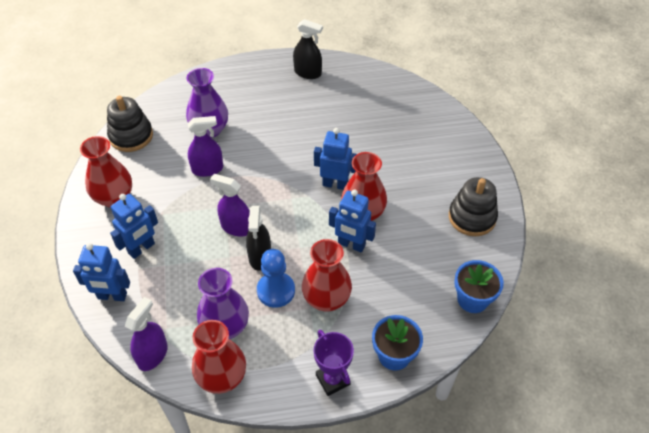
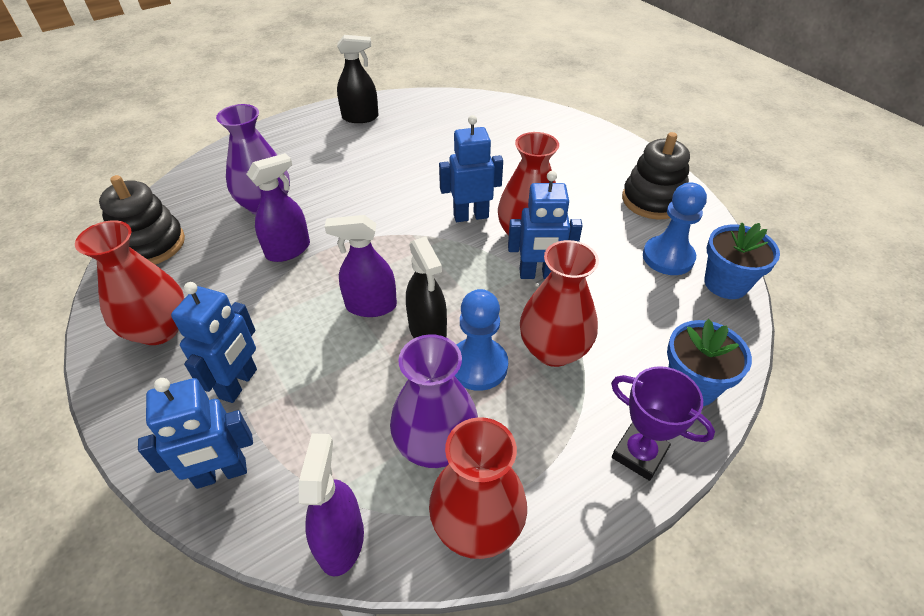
camera: 25 degrees left, 5 degrees down
none -> blue pawn [643,182,707,275]

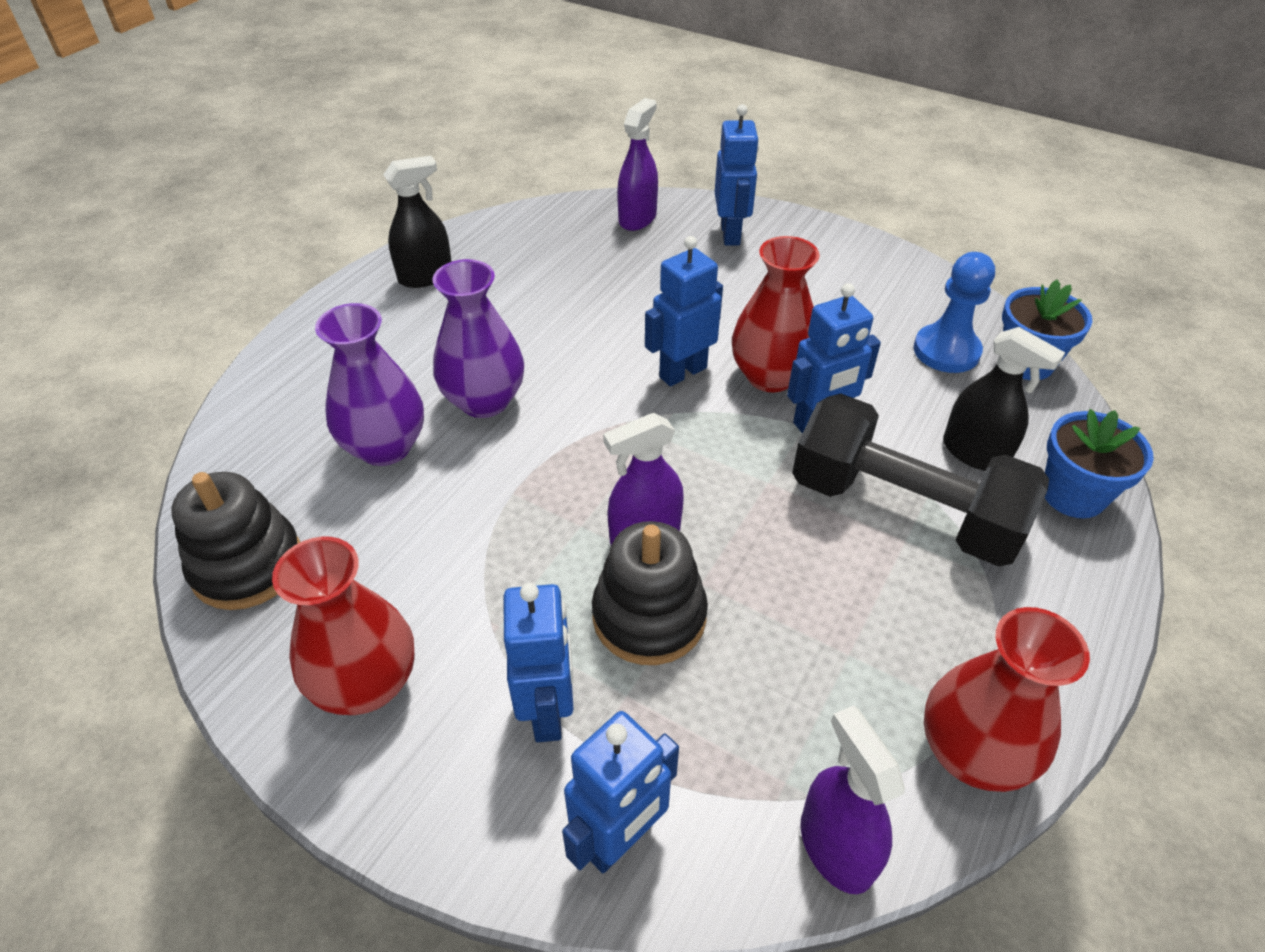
camera: 25 degrees left, 0 degrees up
purple spray bottle [246,153,310,262] -> purple spray bottle moved to [617,98,658,231]
purple vase [390,334,478,468] -> purple vase moved to [432,259,524,418]
black spray bottle [406,237,447,338] -> black spray bottle moved to [943,327,1065,471]
blue pawn [455,289,508,391] -> none
red vase [520,240,599,367] -> black dumbbell [792,393,1049,567]
purple trophy [611,366,715,481] -> none
black stacking toy [622,132,690,219] -> black stacking toy moved to [592,521,708,665]
none -> blue robot [715,104,759,246]

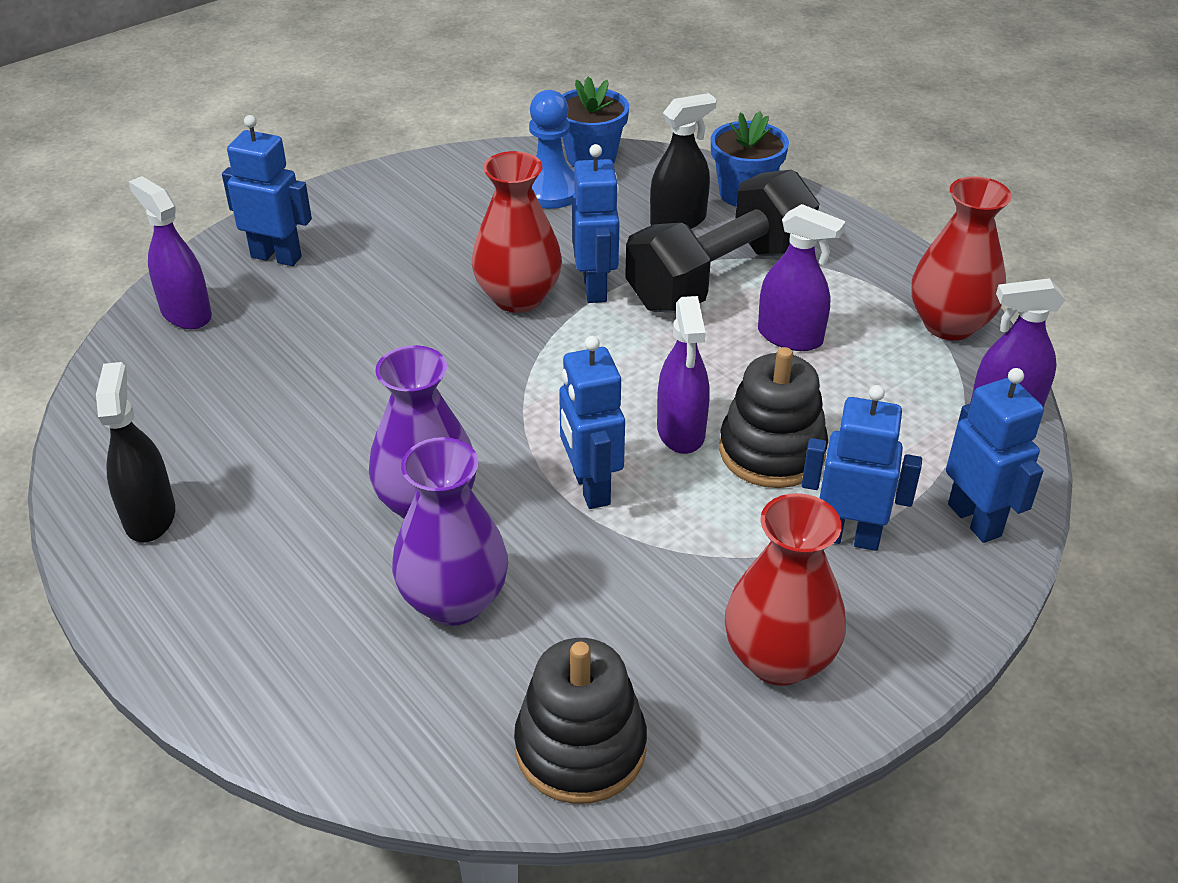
camera: 70 degrees left, 5 degrees down
blue robot [645,236,723,387] -> blue robot moved to [559,336,625,509]
none -> purple spray bottle [758,204,846,351]

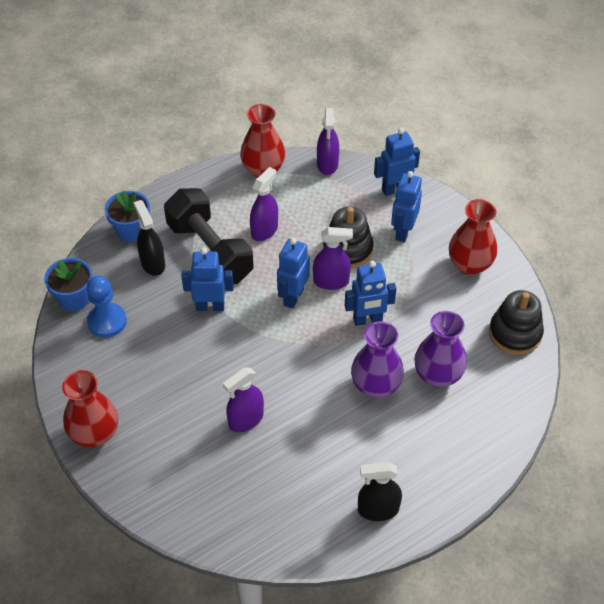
camera: 85 degrees left, 10 degrees up
purple spray bottle [129,176,212,329] -> purple spray bottle moved to [223,368,264,432]
blue robot [222,115,312,266] -> blue robot moved to [277,238,310,309]
red vase [472,151,562,313] -> red vase moved to [62,370,118,447]

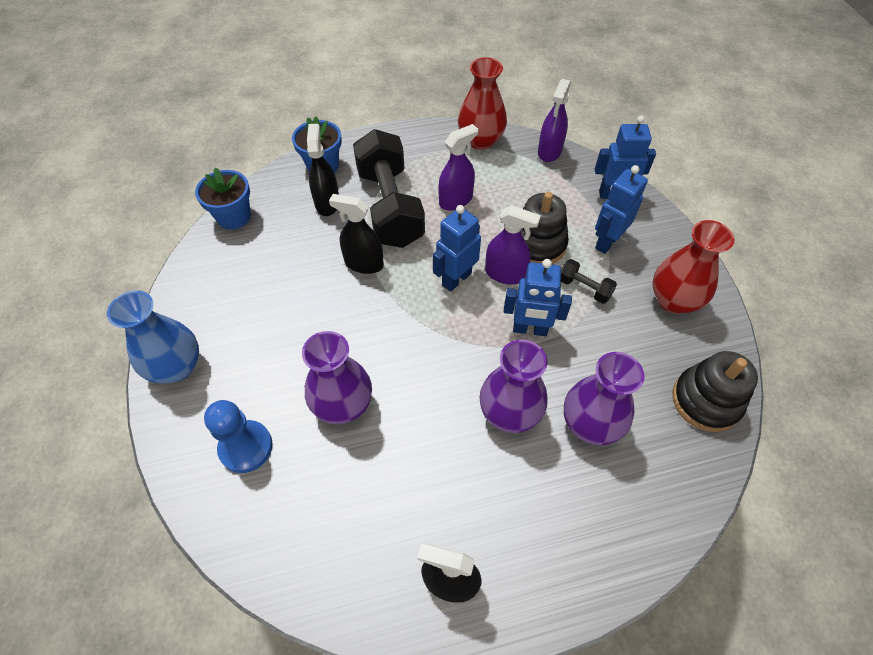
camera: 20 degrees right, 5 degrees up
red vase [62,370,118,447] -> blue vase [107,290,199,384]
blue pawn [87,276,127,338] -> blue pawn moved to [204,400,273,473]
blue robot [181,248,234,311] -> black spray bottle [329,194,384,274]
purple spray bottle [223,368,264,432] -> purple vase [302,331,372,424]
none -> black dumbbell [561,259,617,304]

